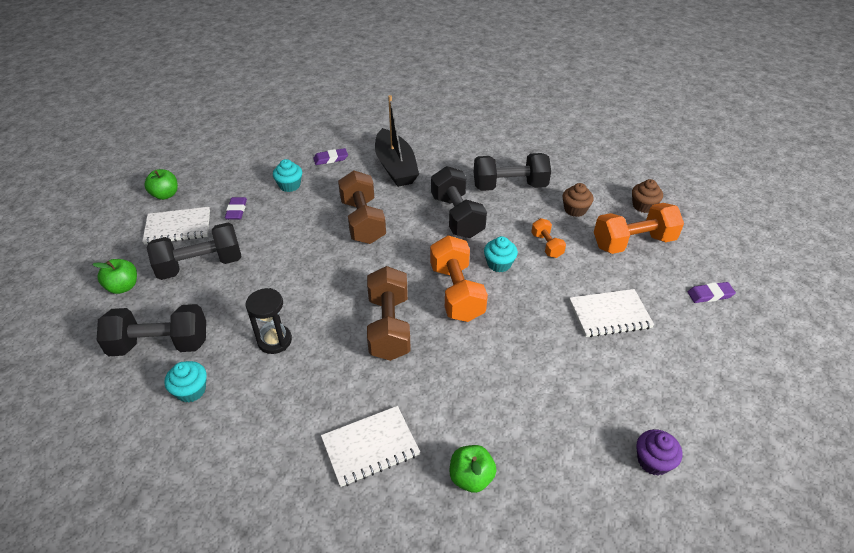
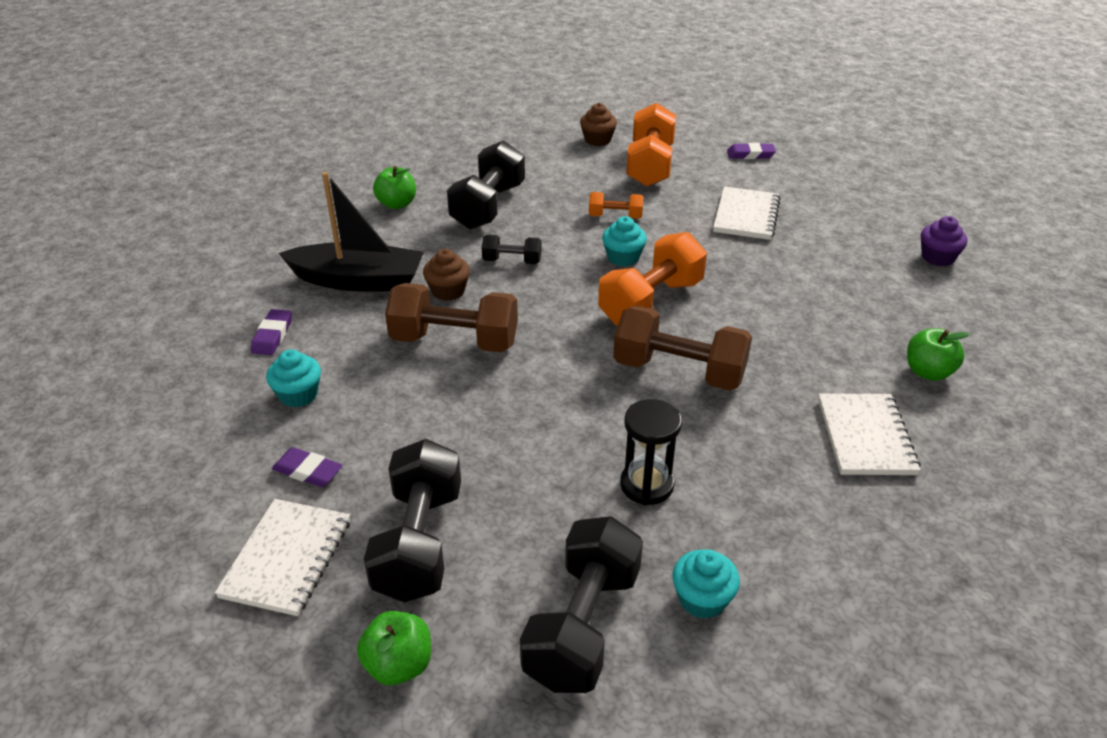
camera: 65 degrees left, 5 degrees down
green apple [144,169,178,200] -> green apple moved to [373,166,416,209]
orange dumbbell [430,235,488,322] -> orange dumbbell turned 60 degrees counterclockwise [598,232,707,326]
black dumbbell [431,166,487,238] -> black dumbbell [482,234,541,264], size x0.52
brown cupcake [563,183,594,217] -> brown cupcake moved to [423,249,470,301]
purple eraser [688,282,736,303] -> purple eraser turned 75 degrees clockwise [727,143,776,159]

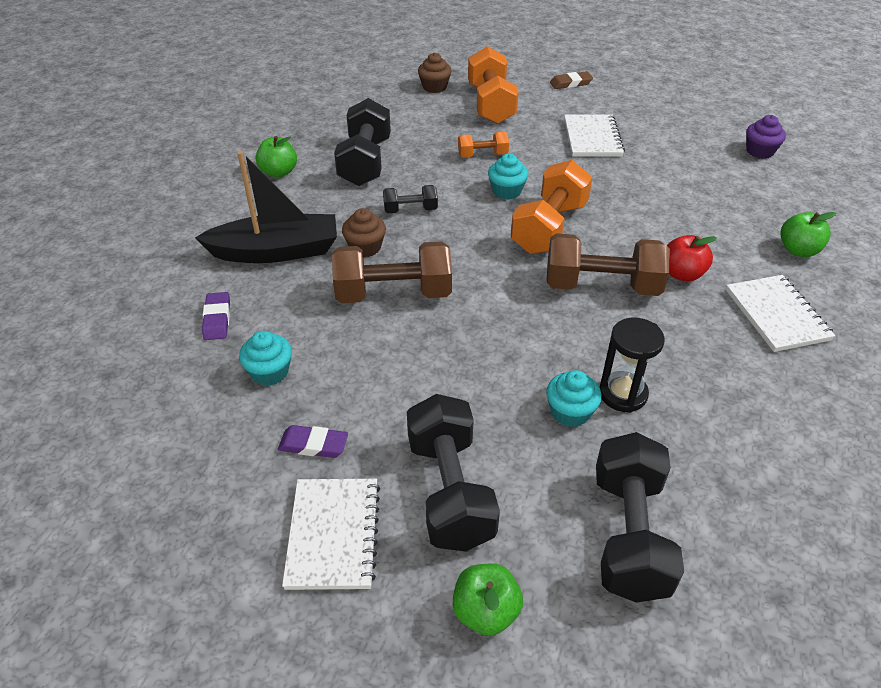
camera: 15 degrees left, 5 degrees up
turquoise cupcake [672,550,740,619] -> turquoise cupcake moved to [546,370,602,427]
purple eraser [727,143,776,159] -> brown eraser [550,71,593,89]
none -> red apple [667,235,717,282]

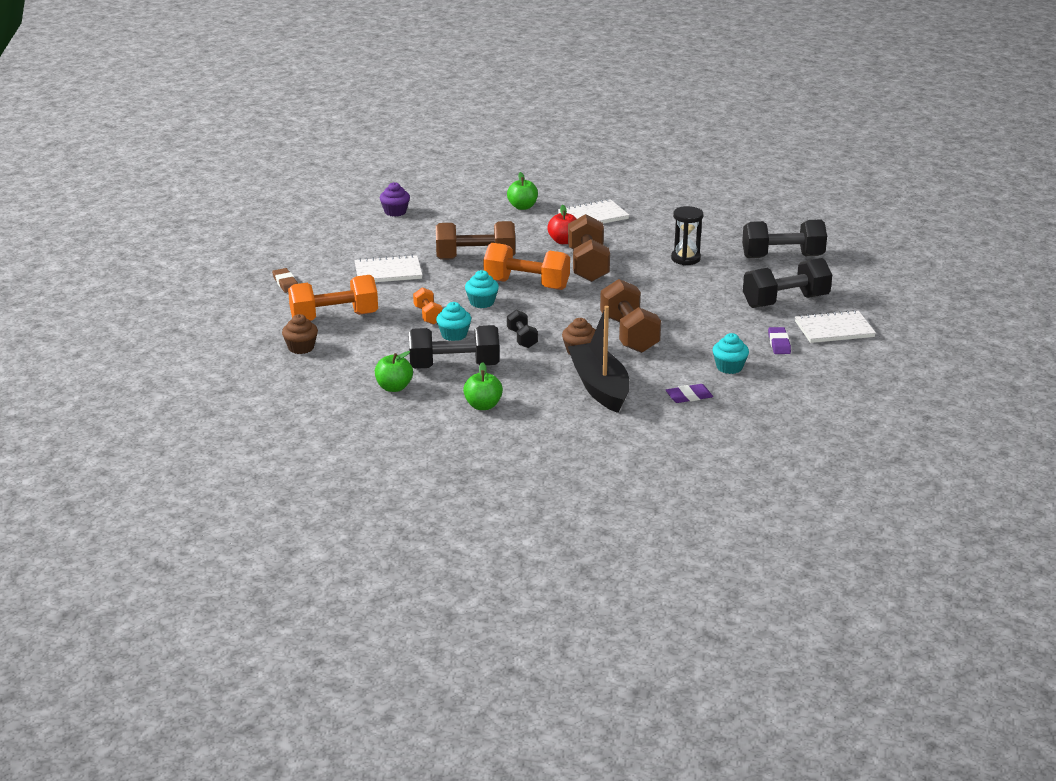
camera: 100 degrees left, 15 degrees down
green apple [453,563,523,636] -> green apple moved to [375,351,413,392]
turquoise cupcake [546,370,602,427] -> turquoise cupcake moved to [436,302,471,341]
none -> brown dumbbell [436,221,515,260]

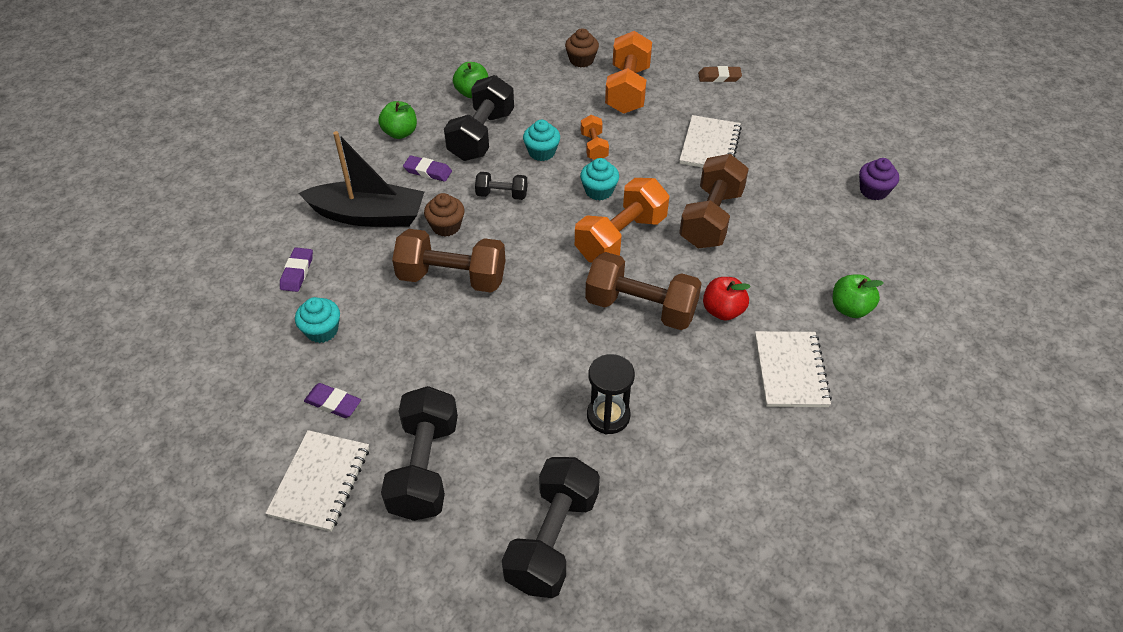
camera: 115 degrees right, 20 degrees up
orange dumbbell [413,287,443,325] -> orange dumbbell turned 75 degrees clockwise [581,115,609,160]
none -> purple eraser [403,156,452,182]

